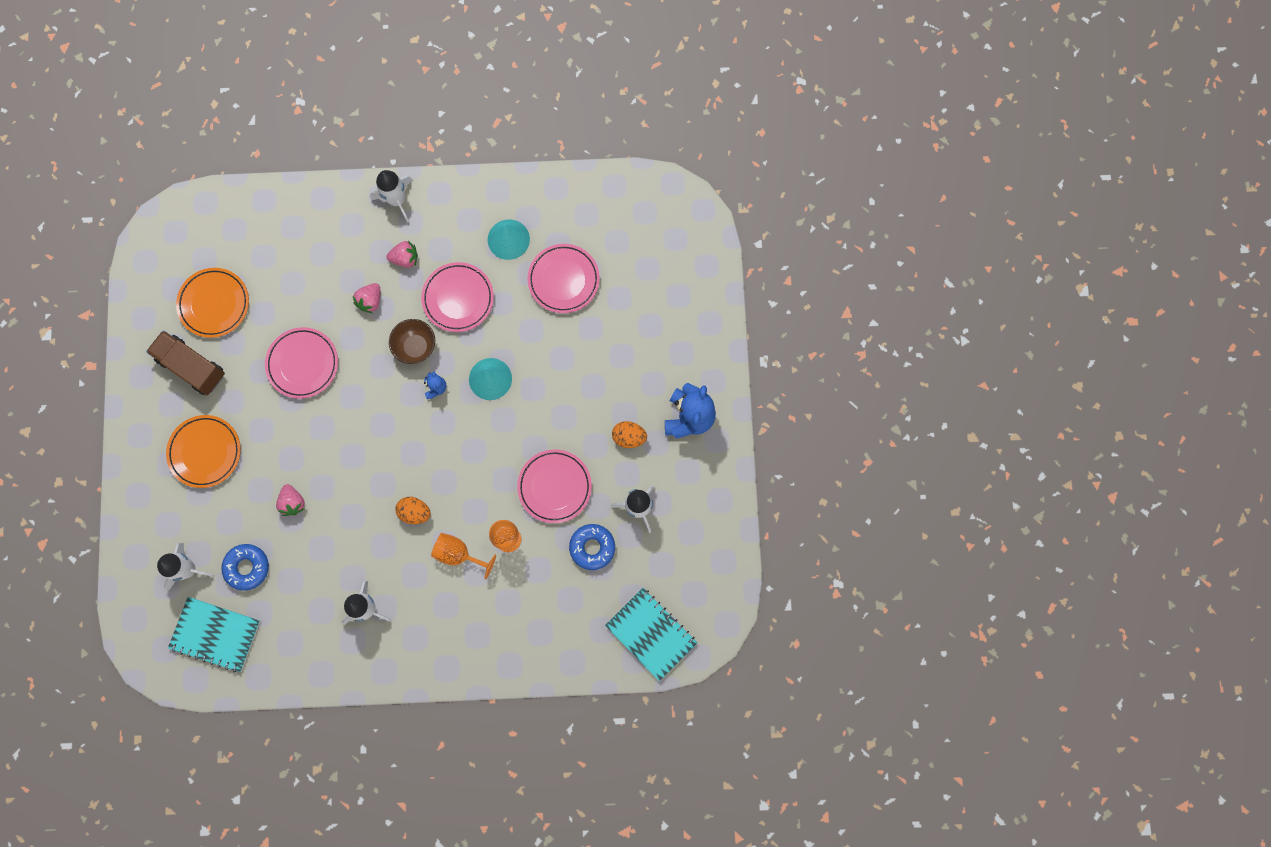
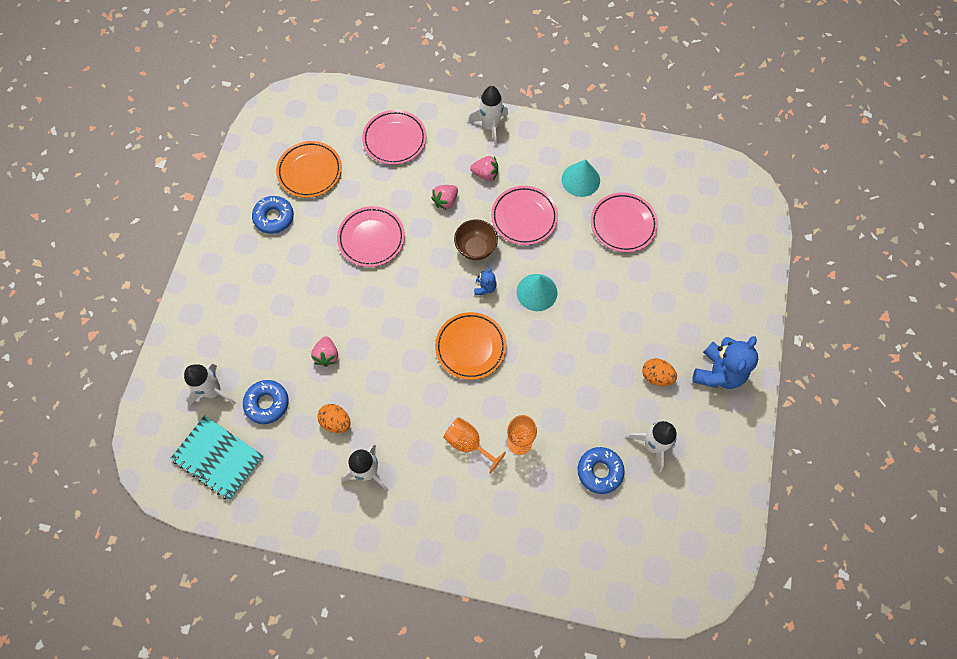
camera: 15 degrees right, 10 degrees down
brown truck [146,330,225,395] -> blue donut [252,196,294,234]
orange plate [166,415,241,488] -> orange plate moved to [435,312,507,380]
orange egg [395,497,431,524] -> orange egg moved to [317,404,351,433]
pink plate [517,449,592,523] -> pink plate moved to [362,110,426,165]
turquoise notebook [605,588,697,681] -> none

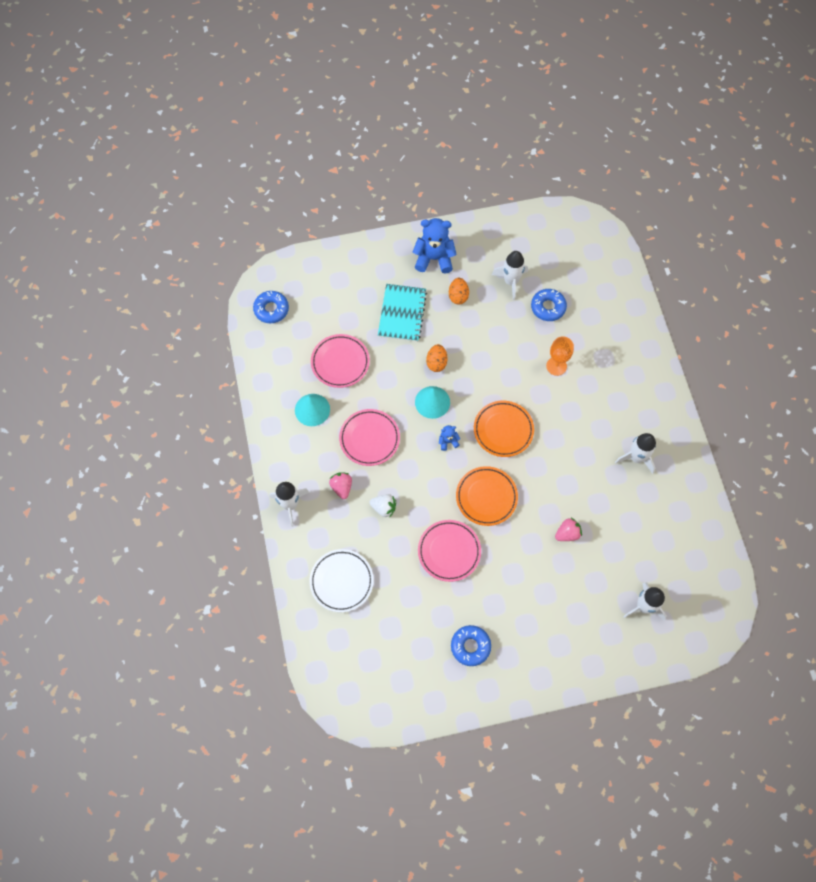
camera: 115 degrees left, 0 degrees up
turquoise notebook [170,415,264,501] -> turquoise notebook moved to [378,284,427,342]
blue donut [243,380,289,424] -> blue donut moved to [253,291,289,324]
orange plate [276,141,342,198] -> orange plate moved to [456,466,518,526]
orange egg [317,404,351,433] -> orange egg moved to [426,344,448,372]
pink plate [362,110,426,165] -> white plate [309,549,374,612]
pink strawberry [431,185,458,210] -> white strawberry [370,494,396,518]
orange goblet [443,417,506,474] -> none
brown bowl [454,219,498,260] -> none

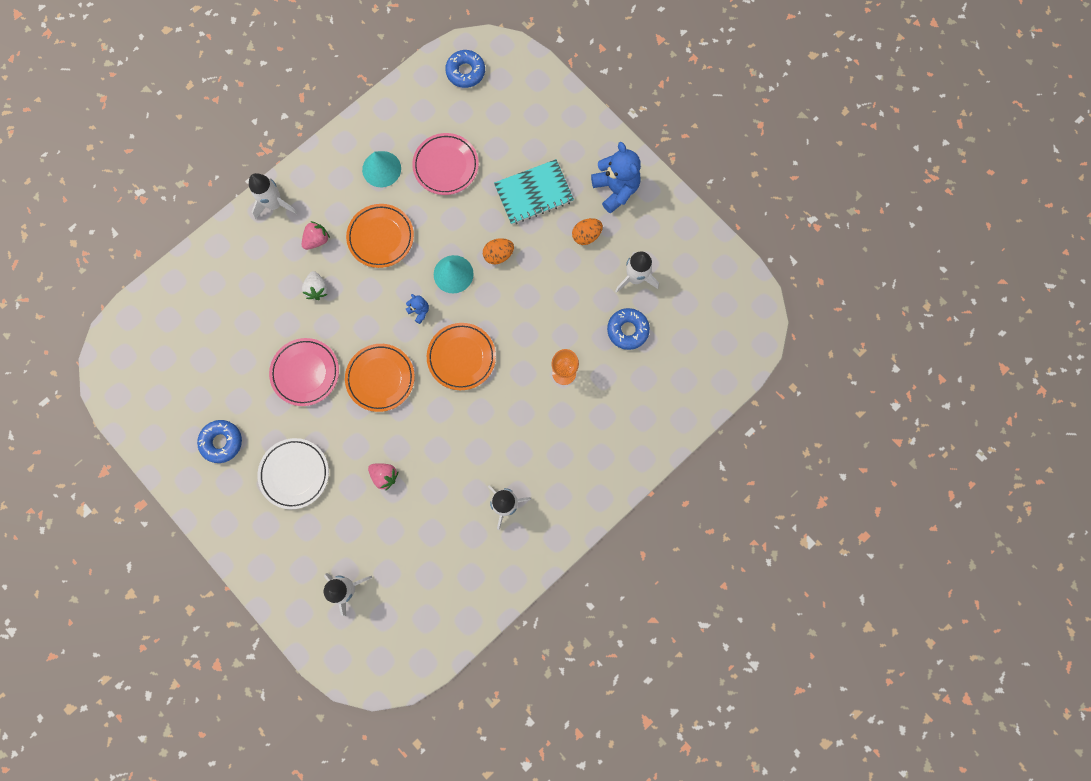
camera: 60 degrees right, 10 degrees up
white plate [309,549,374,612] -> white plate moved to [258,438,329,509]
pink plate [339,409,400,466] -> orange plate [346,204,414,268]

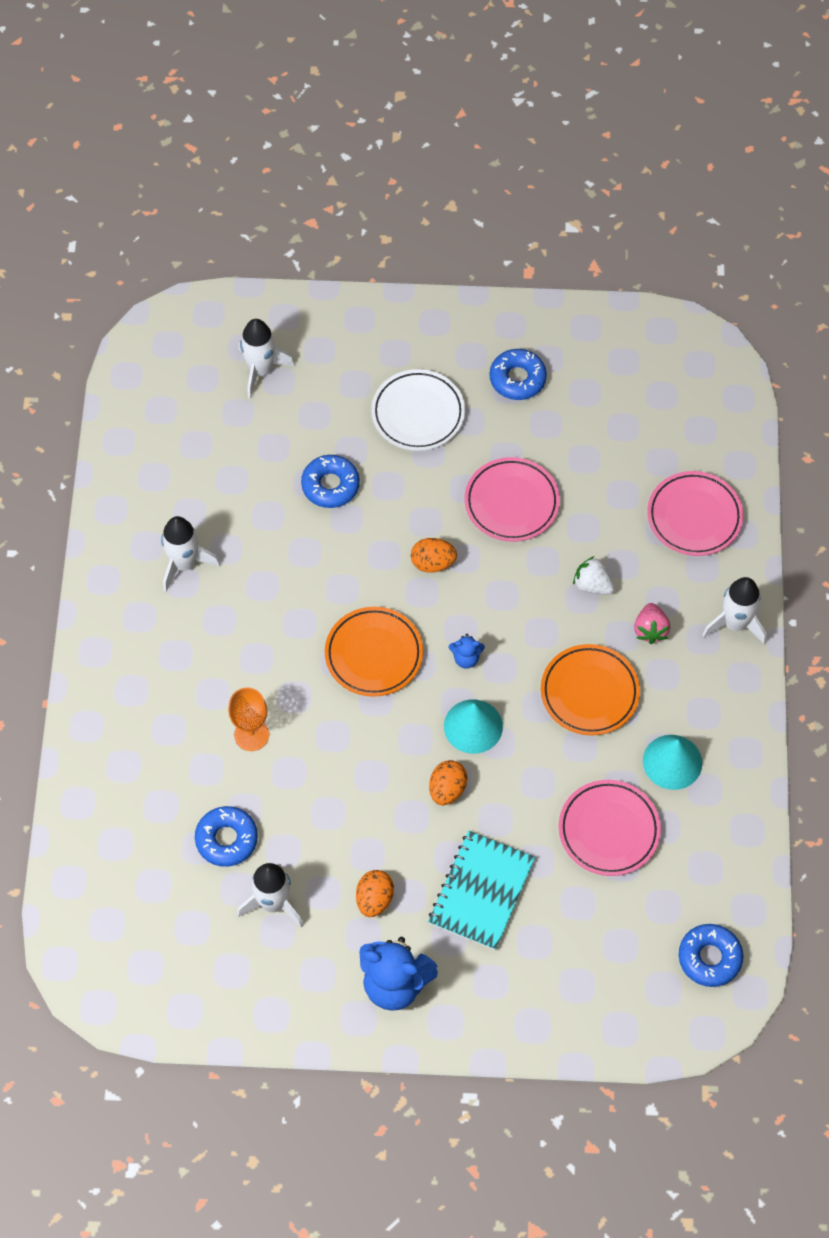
camera: 135 degrees right, 15 degrees down
orange plate [345,344,415,412] -> orange egg [411,538,457,573]
pink strawberry [368,463,399,490] -> blue donut [301,455,360,508]
none -> pink plate [647,471,743,556]

